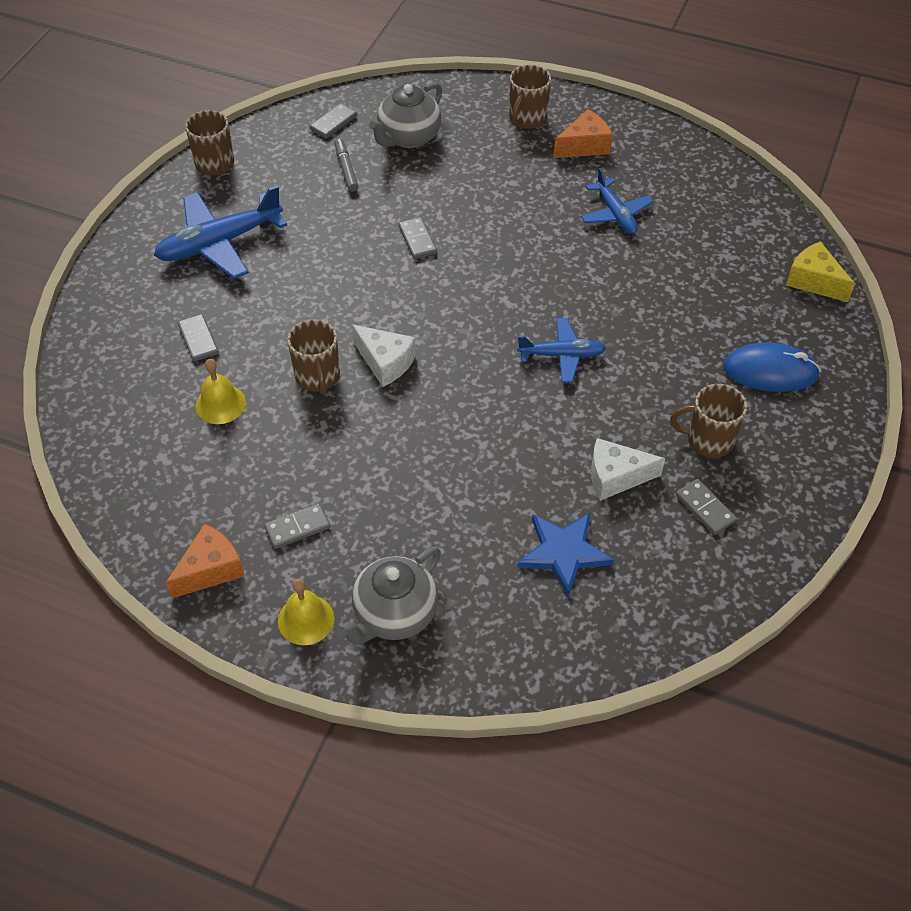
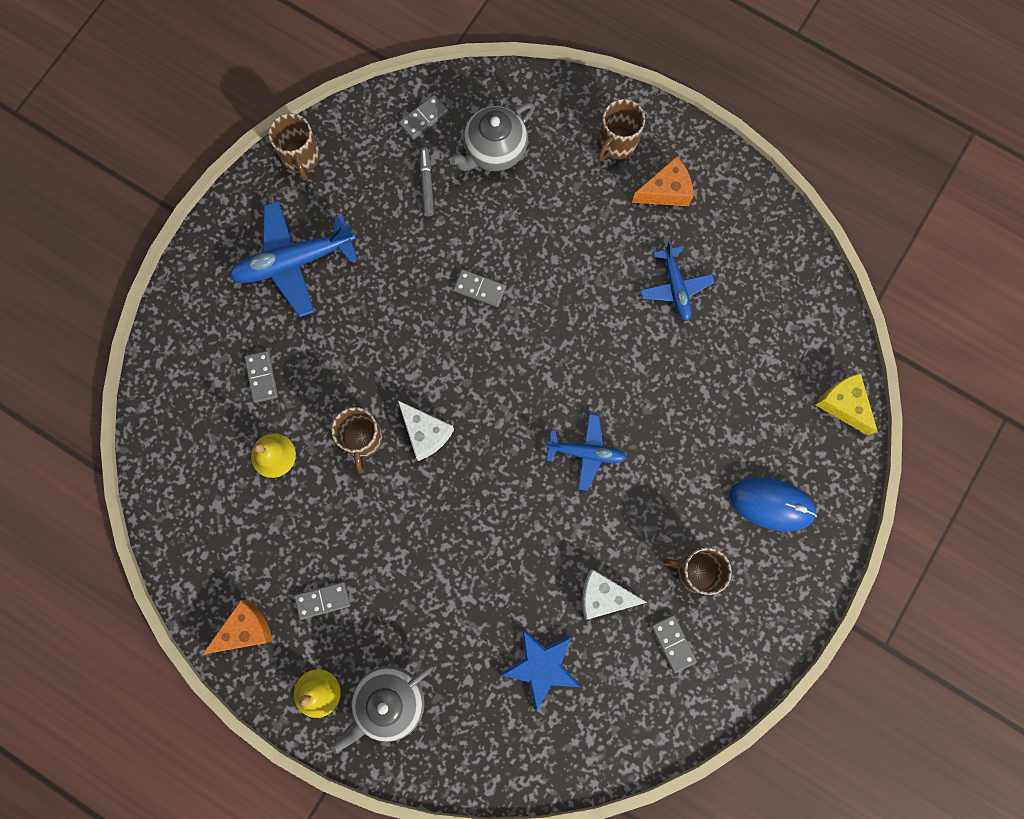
camera: 10 degrees right, 25 degrees up
grey domino [398,217,437,259] -> grey domino turned 60 degrees counterclockwise [453,269,506,307]

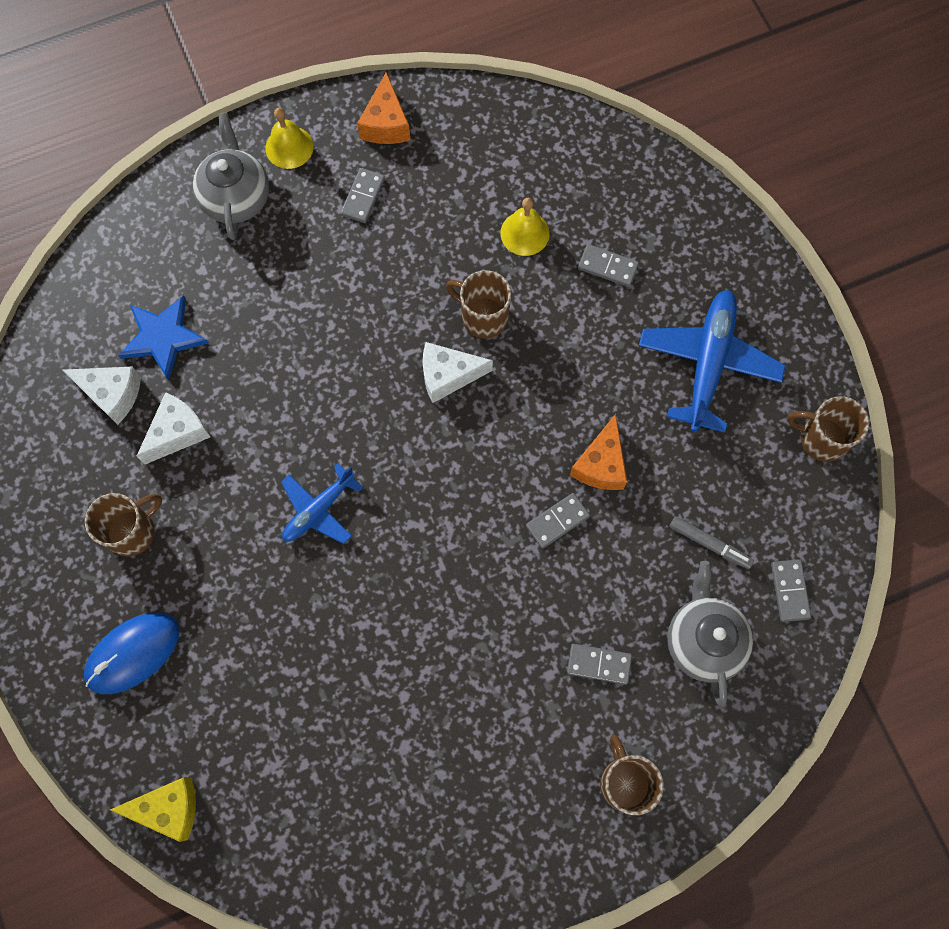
camera: 125 degrees right, 5 degrees down
orange cheese [632,156,693,206] -> orange cheese moved to [570,414,627,490]
blue plane [640,241,715,321] -> none
grey domino [651,615,697,673] -> grey domino moved to [567,644,632,685]
none -> white cheese [63,367,141,425]

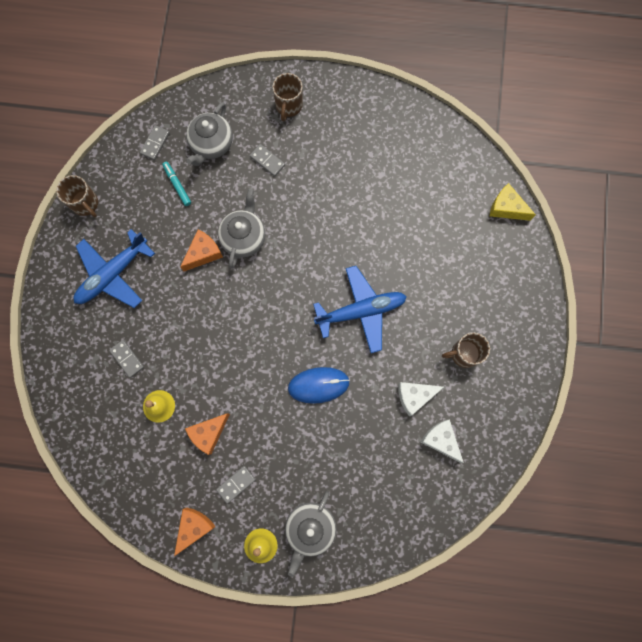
camera: 150 degrees left, 5 degrees up
blue mouse [84,612,179,694] -> blue mouse moved to [288,367,350,404]
blue star [118,295,209,380] -> none
blue plane [281,463,363,544] -> blue plane [313,266,407,353], size x1.65
white cheese [423,342,493,403] -> none
brown mug [446,270,511,339] -> none
grey domino [526,493,590,549] -> grey teapot [218,189,265,268]
grey marker [670,516,754,569] -> turquoise marker [162,162,191,206]
none -> orange cheese [185,413,230,455]

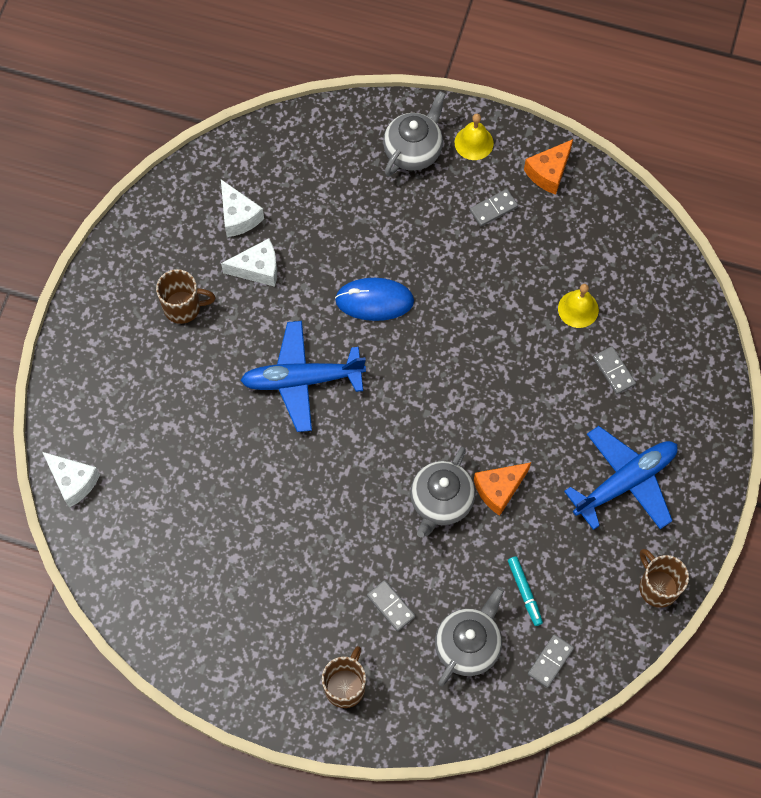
camera: 170 degrees left, 10 degrees down
orange cheese [185,413,230,455] -> none
yellow cheese [490,183,536,221] -> white cheese [42,452,100,508]

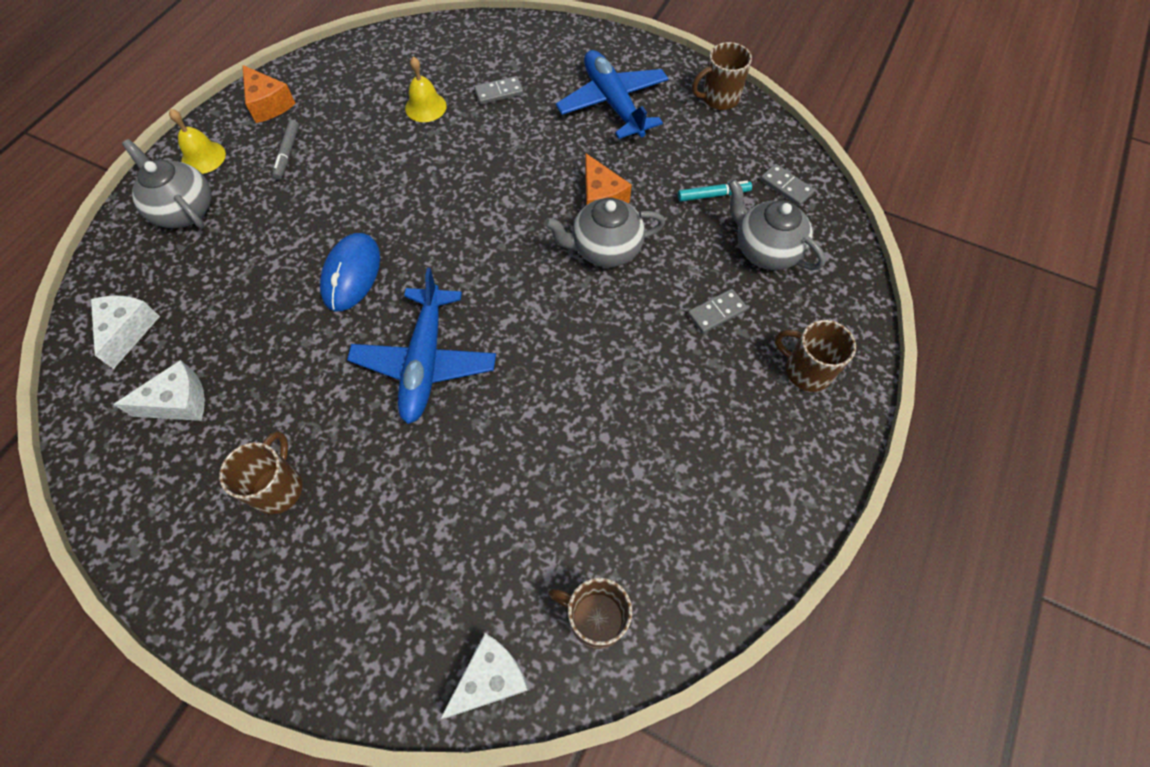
camera: 80 degrees left, 5 degrees down
white cheese [221,238,277,287] -> white cheese moved to [91,296,160,369]
grey teapot [410,447,475,537] -> grey teapot turned 135 degrees clockwise [544,198,665,267]
grey domino [470,189,518,226] -> grey marker [272,120,299,180]
none -> brown mug [548,578,632,649]

